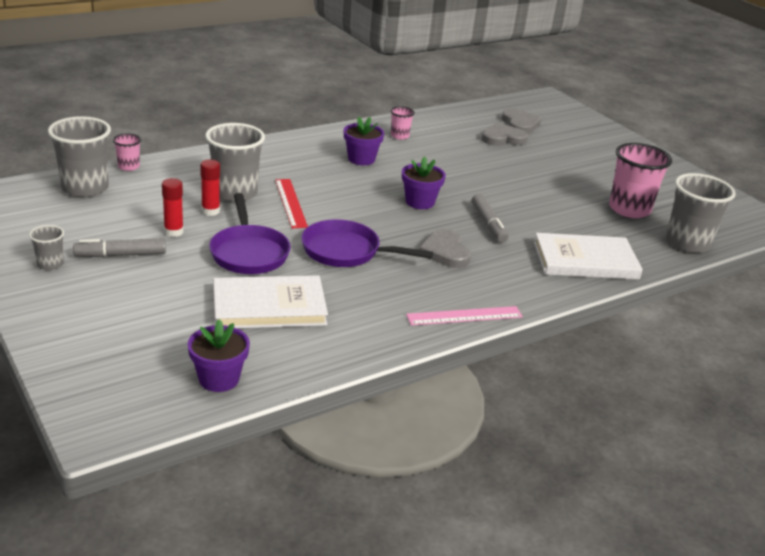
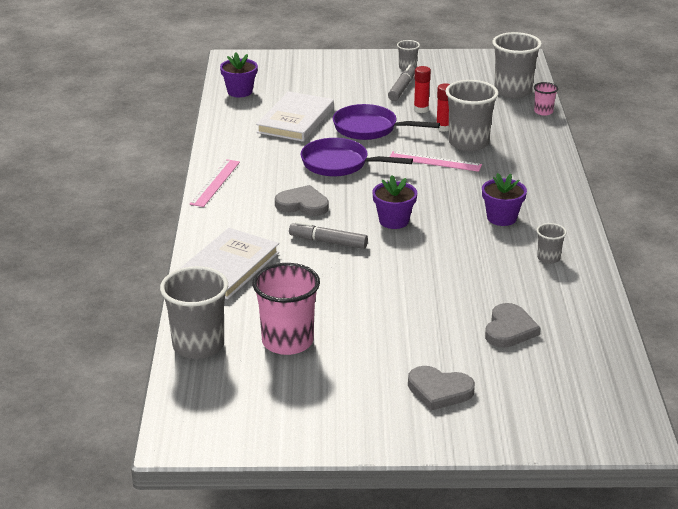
camera: 125 degrees right, 0 degrees up
red ruler [275,179,308,228] -> pink ruler [390,151,482,172]
purple pan [301,220,433,267] -> purple pan turned 120 degrees counterclockwise [300,138,413,177]
pink cup [391,106,415,139] -> grey cup [537,223,567,264]
grey heart [502,109,542,134] -> grey heart moved to [408,366,475,411]

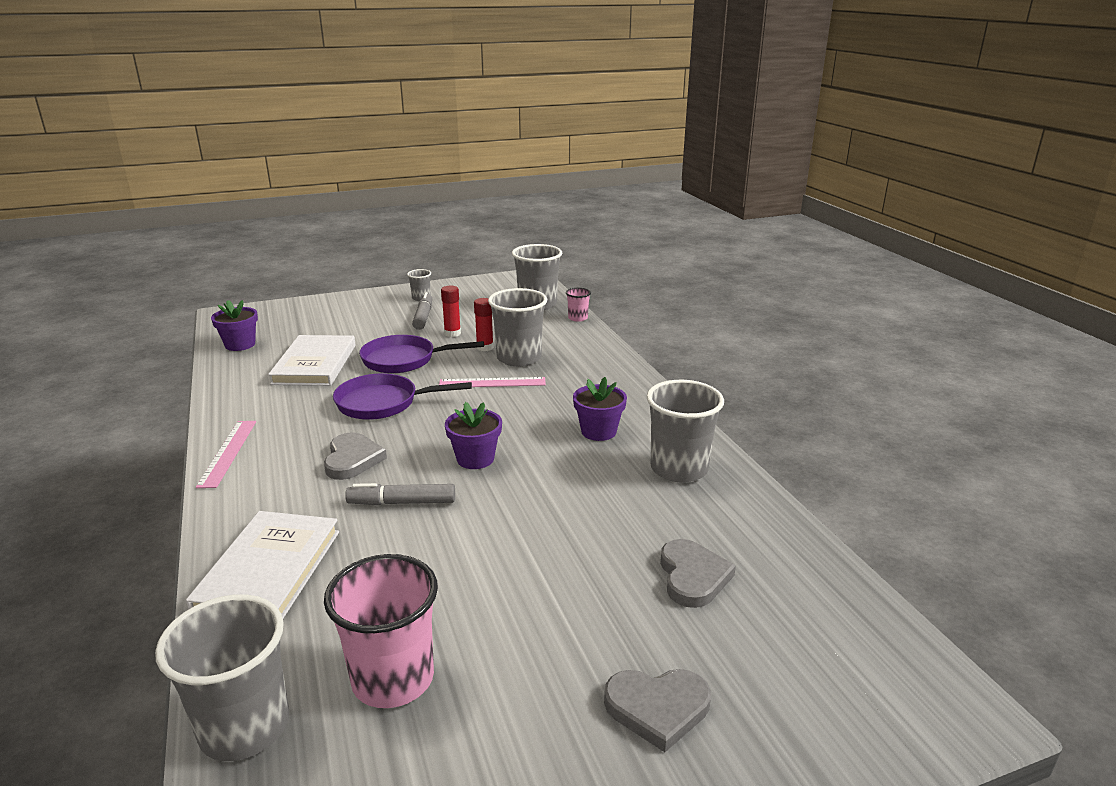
camera: 20 degrees left, 5 degrees down
grey heart [275,185,329,216] -> grey heart turned 90 degrees clockwise [324,432,387,480]
grey cup [537,223,567,264] -> grey cup [646,380,724,483], size x2.04

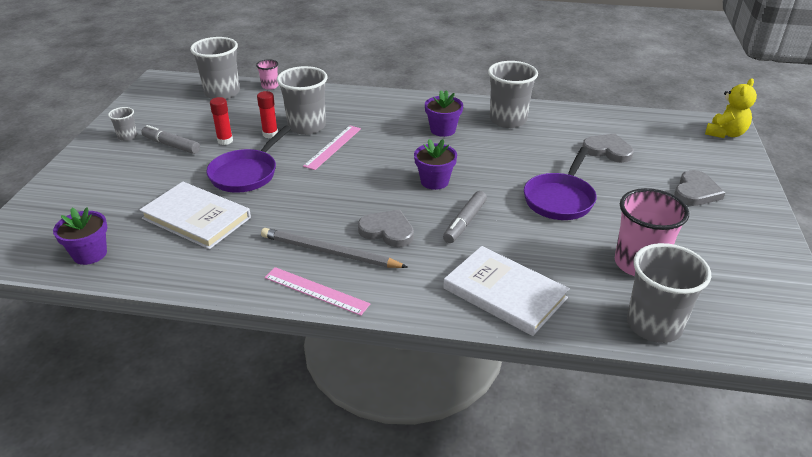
camera: 60 degrees left, 10 degrees up
purple pan [333,373,472,420] -> purple pan moved to [524,147,596,220]
none -> grey pencil [261,228,408,268]
none -> yellow teddy bear [705,78,757,138]

